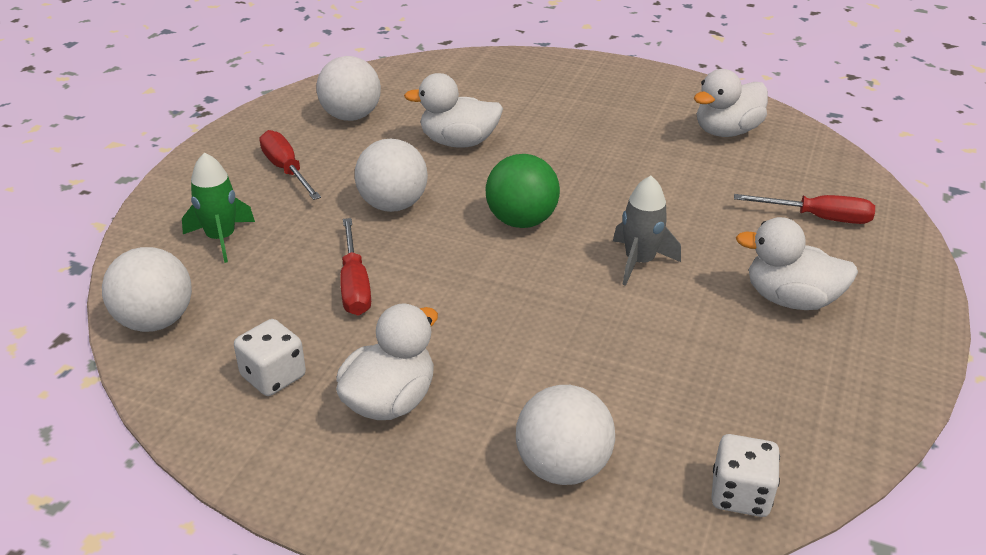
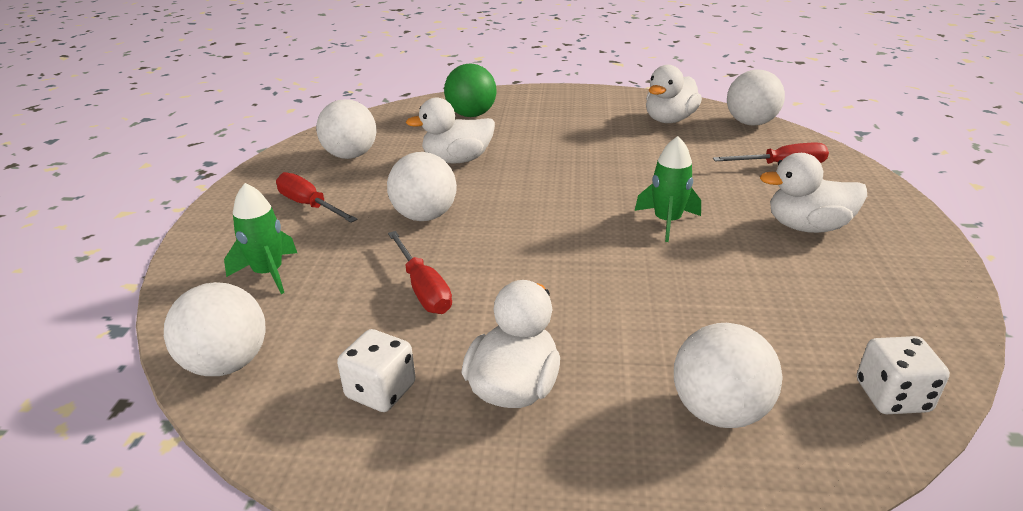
camera: 15 degrees left, 5 degrees down
green ball [486,154,560,228] -> green ball moved to [444,63,497,117]
grey rocket [613,176,681,286] -> green rocket [635,136,701,242]
none -> white ball [727,69,785,126]

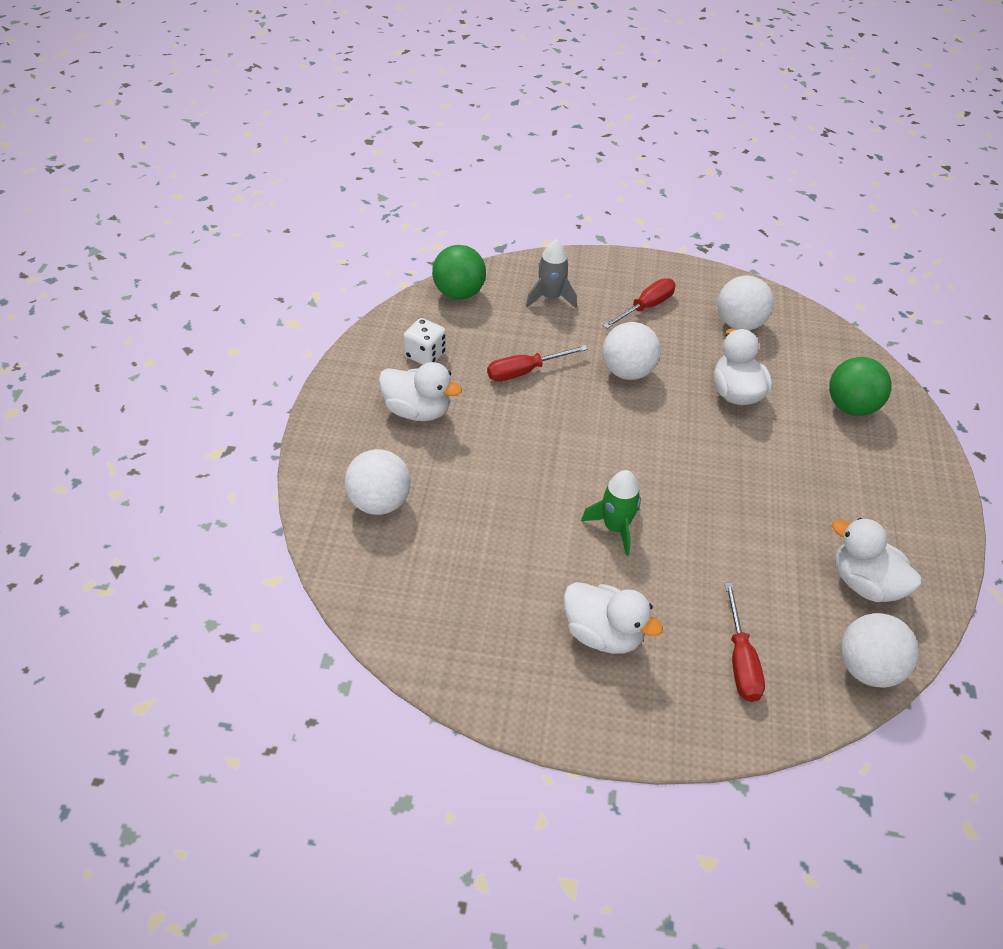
camera: 90 degrees right, 15 degrees up
white ball [164,282,266,376] -> green ball [432,245,486,300]
green rocket [224,183,297,294] -> grey rocket [526,239,577,308]
white duck [760,153,867,233] -> white duck turned 120 degrees clockwise [563,582,663,654]
white dice [857,336,950,414] -> none

